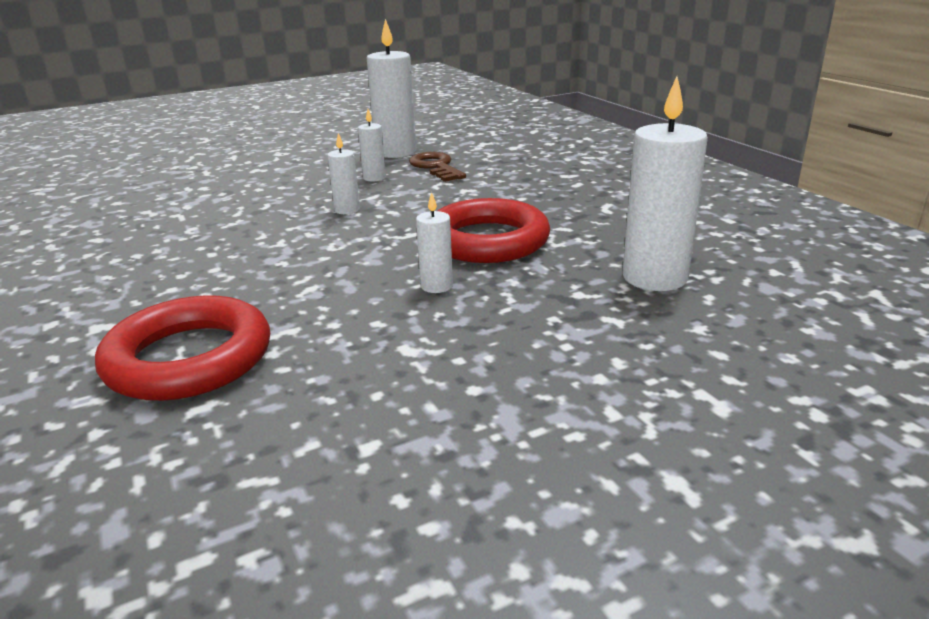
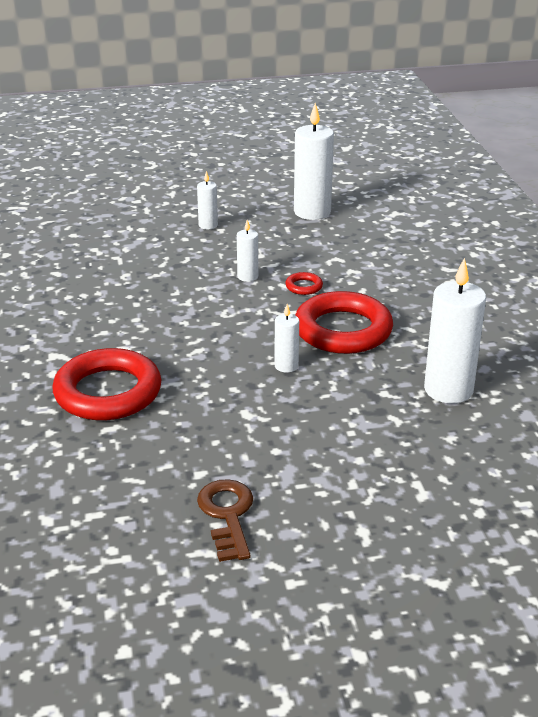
camera: 15 degrees right, 5 degrees up
white candle [358,109,386,182] -> white candle moved to [197,171,218,229]
brown key [409,152,466,182] -> brown key moved to [197,479,253,562]
none -> red ring [285,272,323,295]

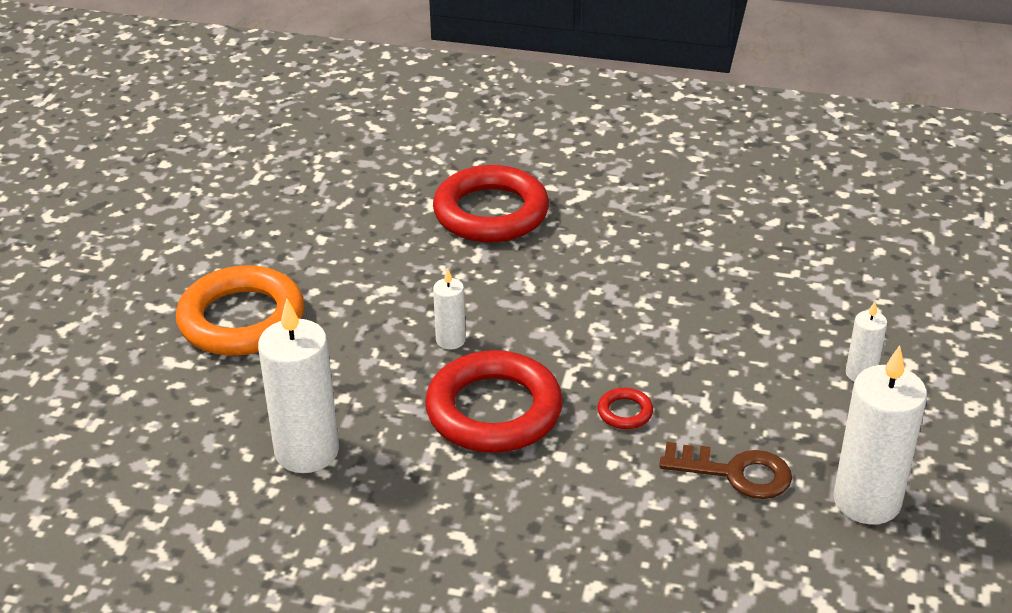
camera: 115 degrees right, 5 degrees up
brown key [197,479,253,562] -> brown key moved to [659,442,792,499]
white candle [237,220,258,282] -> none
none -> orange ring [176,265,304,356]

